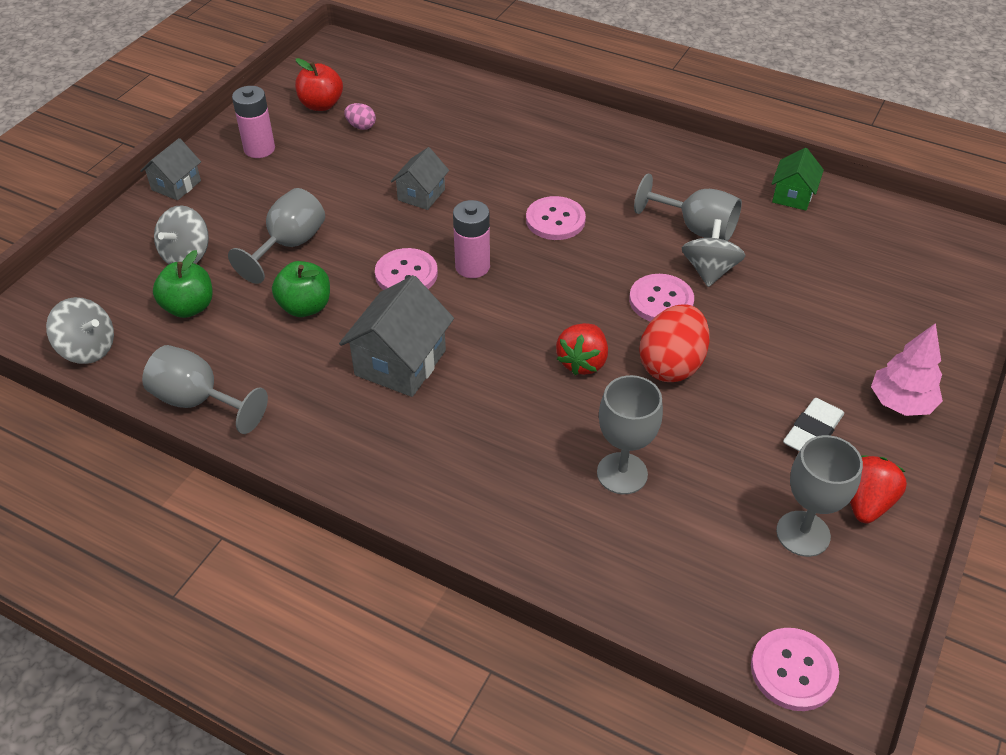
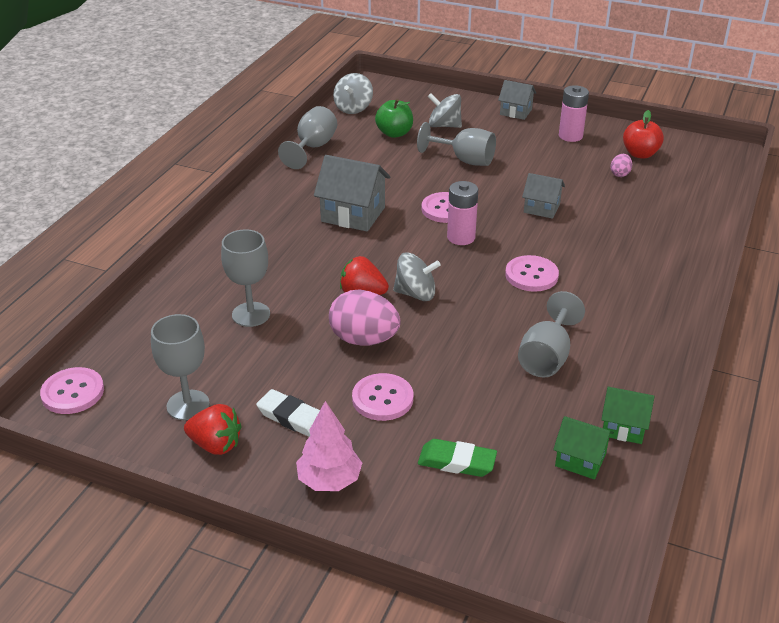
camera: 85 degrees right, 10 degrees down
green apple [272,261,330,317] -> none
pink button [629,274,694,322] -> pink button moved to [352,373,413,421]
red egg [639,304,710,382] -> pink egg [329,290,401,346]
grey spinning top [682,219,745,287] -> grey spinning top moved to [393,253,441,301]
none -> green eraser [418,439,497,477]
none -> green house [553,416,614,479]

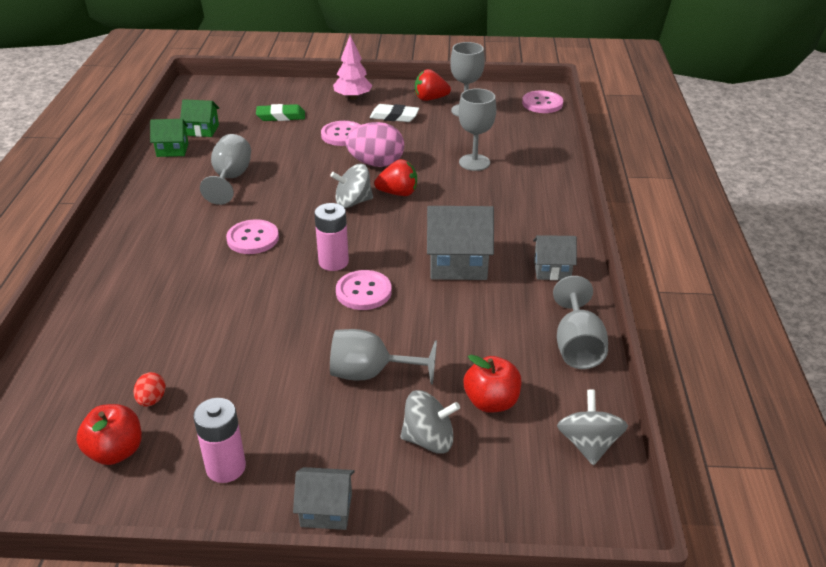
camera: 160 degrees right, 0 degrees up
green apple [375,99,413,138] -> red apple [464,355,522,413]
grey house [522,173,565,219] -> grey house moved to [533,235,577,280]
pink egg [611,154,632,177] -> red egg [133,372,166,407]

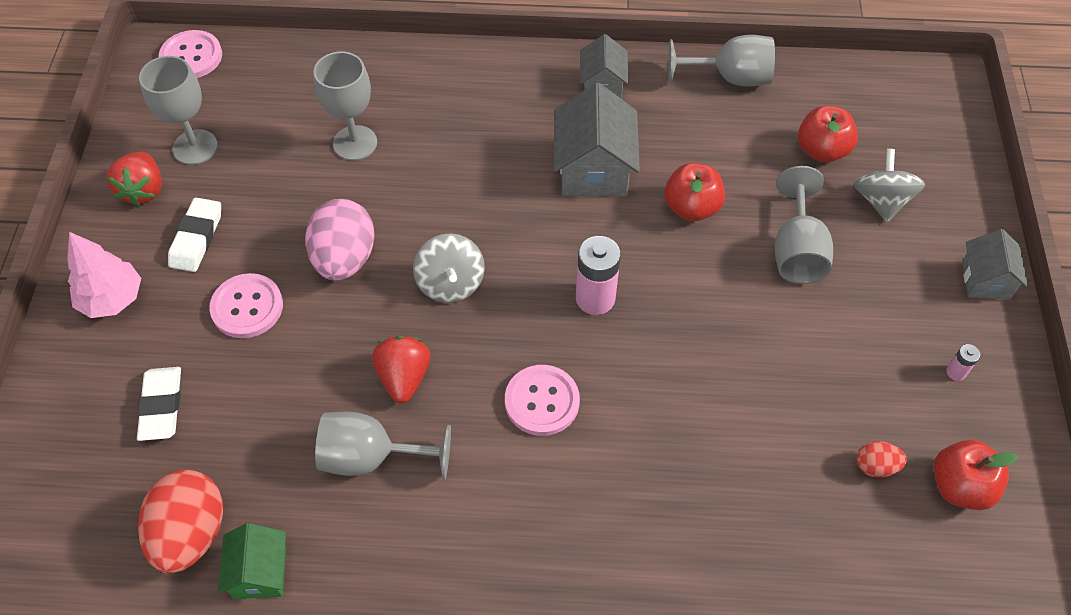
camera: 90 degrees left, 20 degrees up
green house [180,99,219,137] -> red egg [138,470,223,573]
pink battery [193,398,246,483] -> pink battery [946,344,980,381], size x0.48
green eraser [256,104,305,121] -> white eraser [137,367,181,441]
pink button [336,270,392,310] -> none
red strawberry [374,159,417,196] -> red strawberry moved to [372,335,430,403]
grey spinning top [557,390,628,465] -> none
none -> red apple [664,163,725,222]

